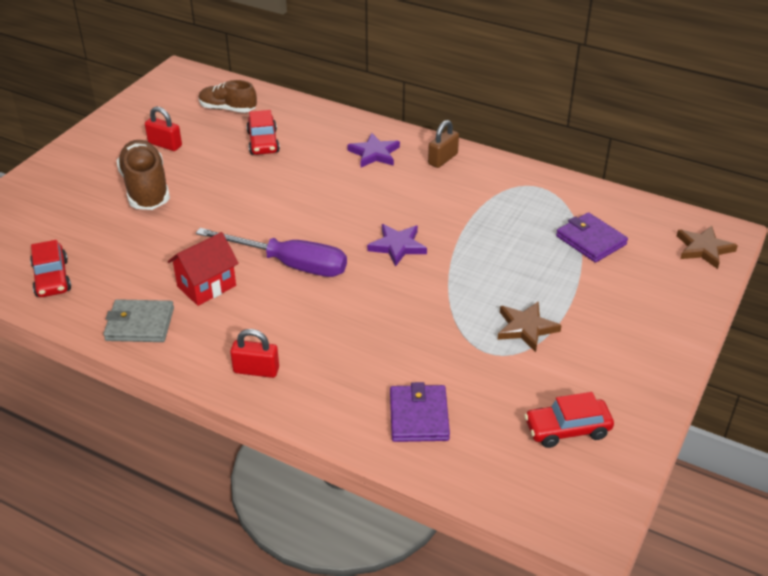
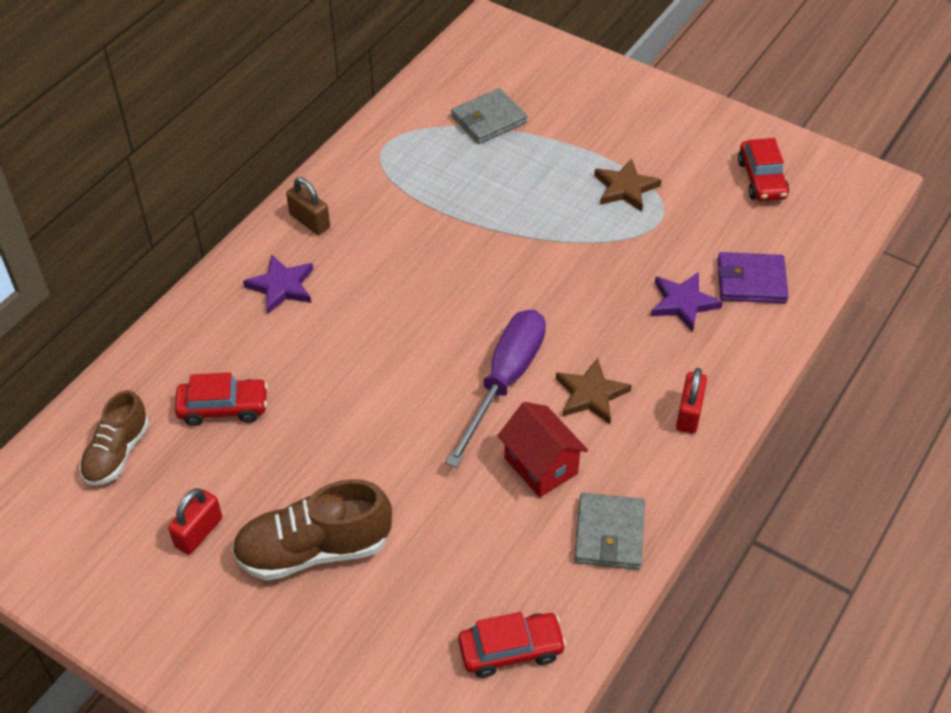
camera: 85 degrees left, 10 degrees up
purple star [367,224,427,267] -> purple star moved to [651,272,723,332]
purple wallet [556,212,628,263] -> grey wallet [451,88,528,144]
brown star [677,226,738,269] -> brown star moved to [556,358,632,424]

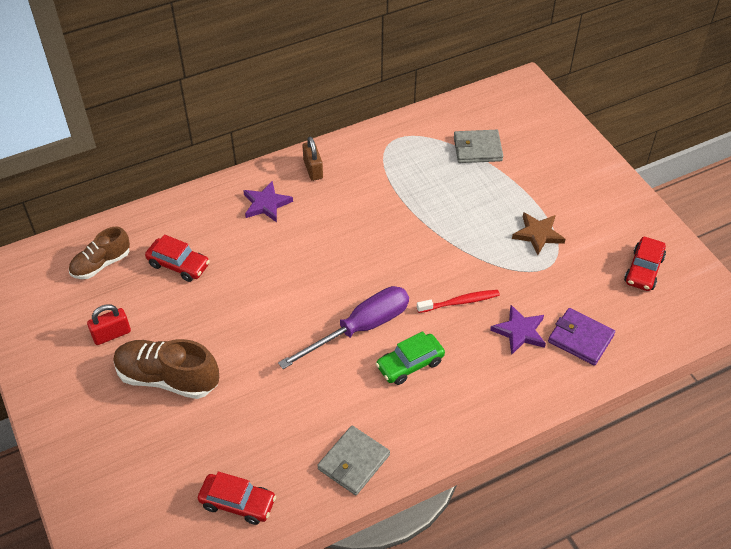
camera: 30 degrees right, 0 degrees up
red house [497,402,588,497] -> none
brown star [556,358,632,424] -> green car [376,331,445,385]
red padlock [676,368,707,434] -> none
none -> red toothbrush [417,290,500,313]

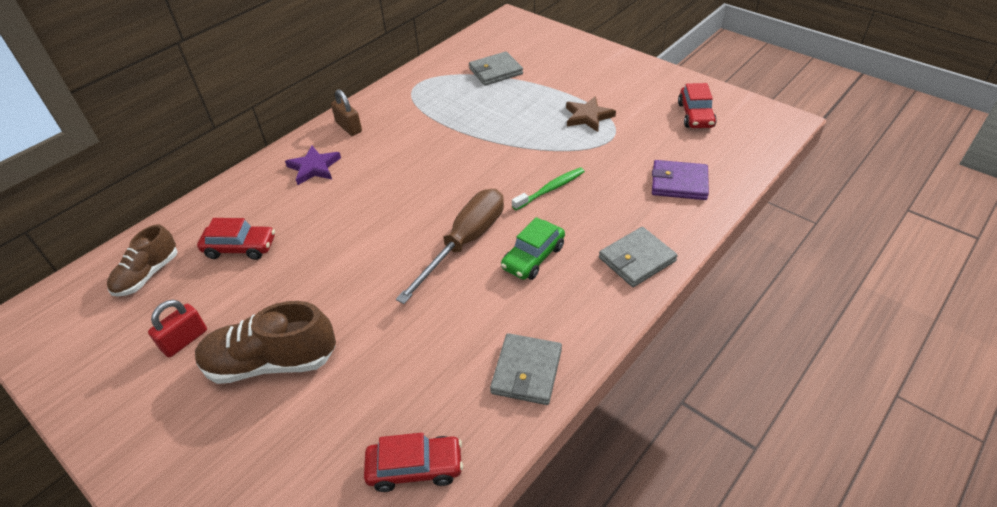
camera: 20 degrees left, 5 degrees down
purple screwdriver [278,286,409,369] -> brown screwdriver [396,189,504,304]
red toothbrush [417,290,500,313] -> green toothbrush [512,167,585,210]
purple star [490,305,546,355] -> none
none -> grey wallet [599,227,678,287]

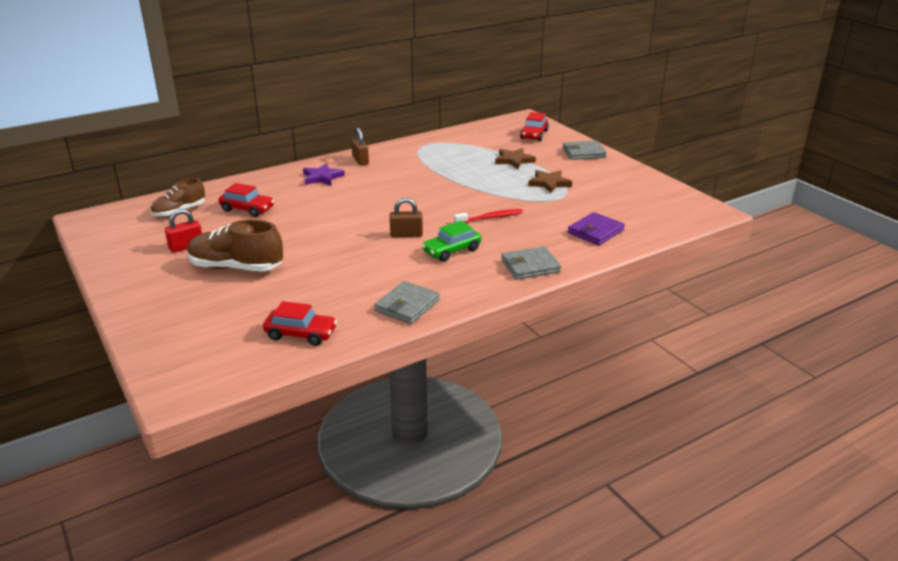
camera: 15 degrees right, 15 degrees down
brown screwdriver [396,189,504,304] -> brown padlock [390,198,423,238]
grey wallet [469,51,523,86] -> grey wallet moved to [562,140,607,160]
green toothbrush [512,167,585,210] -> red toothbrush [454,209,523,223]
purple wallet [652,160,709,200] -> purple wallet turned 75 degrees counterclockwise [568,212,625,245]
red car [678,83,717,128] -> red car moved to [520,112,549,141]
none -> brown star [495,148,536,169]

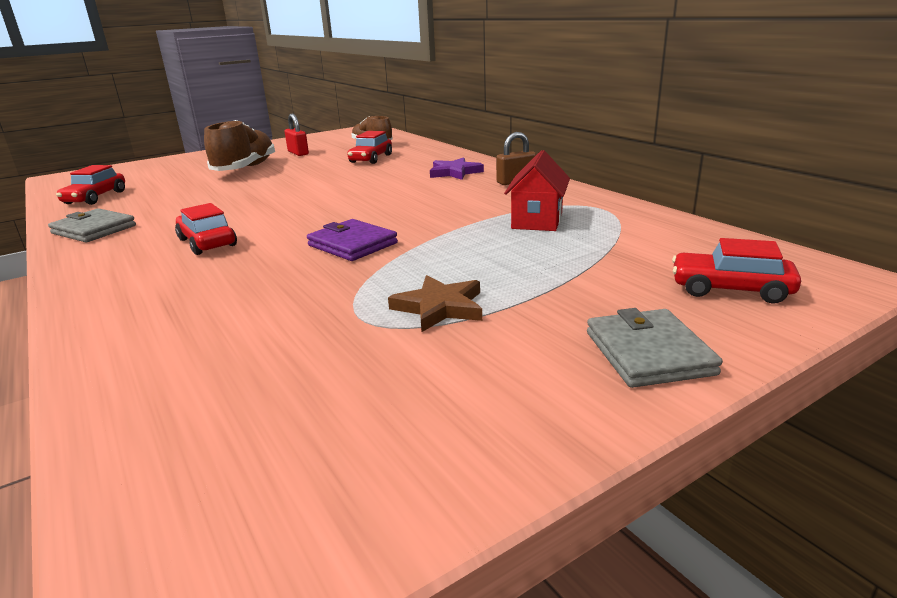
camera: 90 degrees right, 5 degrees down
brown padlock [390,198,423,238] -> none
green car [422,221,481,262] -> red car [175,203,237,255]
red toothbrush [454,209,523,223] -> none
brown star [495,148,536,169] -> none
grey wallet [501,246,561,280] -> none
purple wallet [568,212,625,245] -> purple wallet moved to [307,219,398,261]
none -> red house [504,150,570,231]

